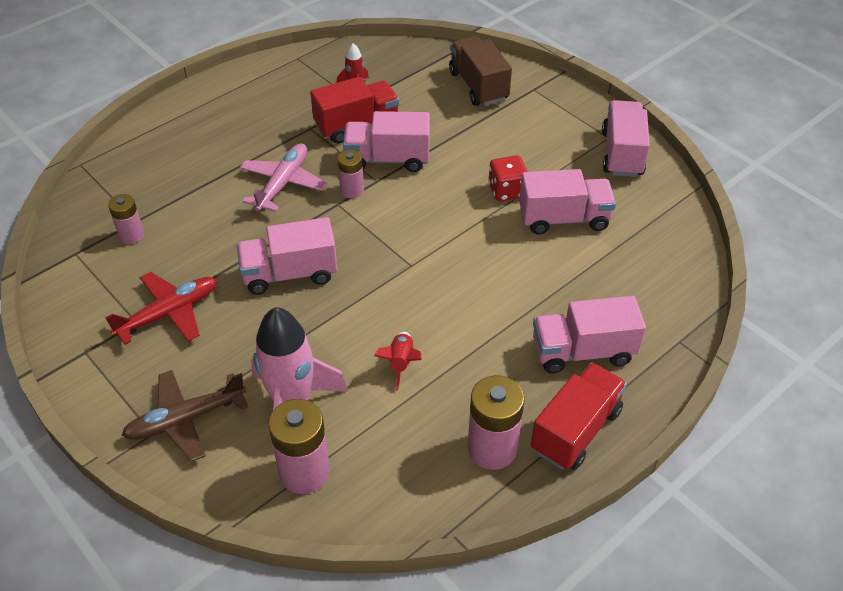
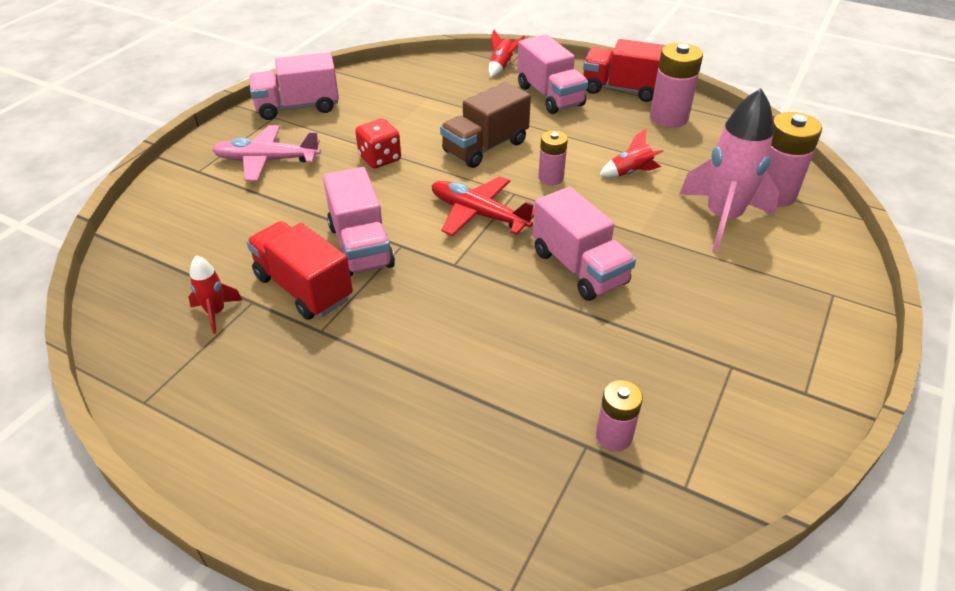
camera: 110 degrees left, 5 degrees down
red plane [105,272,217,345] -> red plane moved to [432,176,534,236]
brown plane [121,370,248,462] -> none
pink plane [240,143,327,212] -> pink plane moved to [212,125,321,181]
pink battery [338,150,364,198] -> pink battery moved to [538,131,568,185]
brown truck [449,36,512,106] -> brown truck moved to [440,82,531,168]
pink truck [519,169,616,235] -> none
none -> red rocket [489,29,525,78]

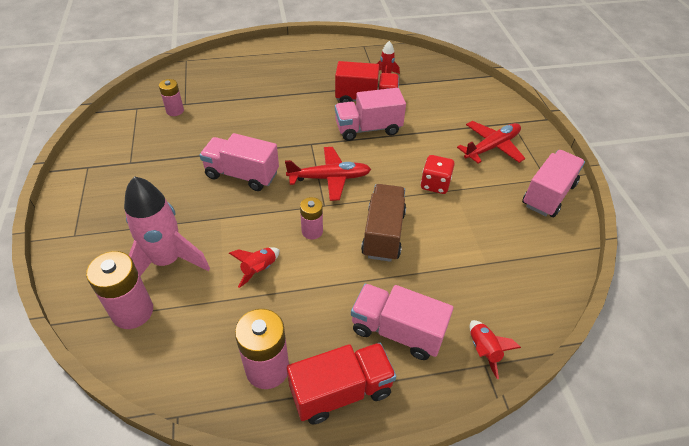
camera: 140 degrees right, 5 degrees up
pink plane [212,125,321,181] -> red plane [457,121,526,164]
pink truck [323,167,395,276] -> pink truck turned 45 degrees counterclockwise [335,88,406,141]

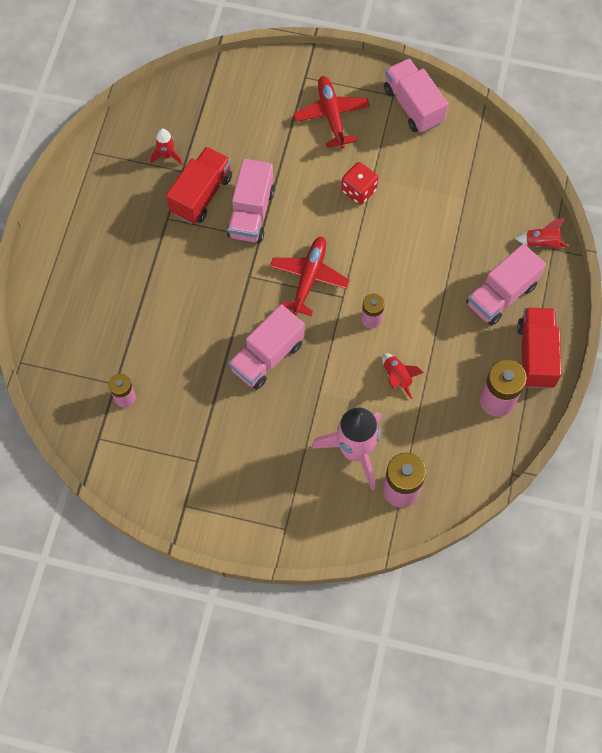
camera: 65 degrees left, 20 degrees up
brown truck [361,184,406,262] -> none

